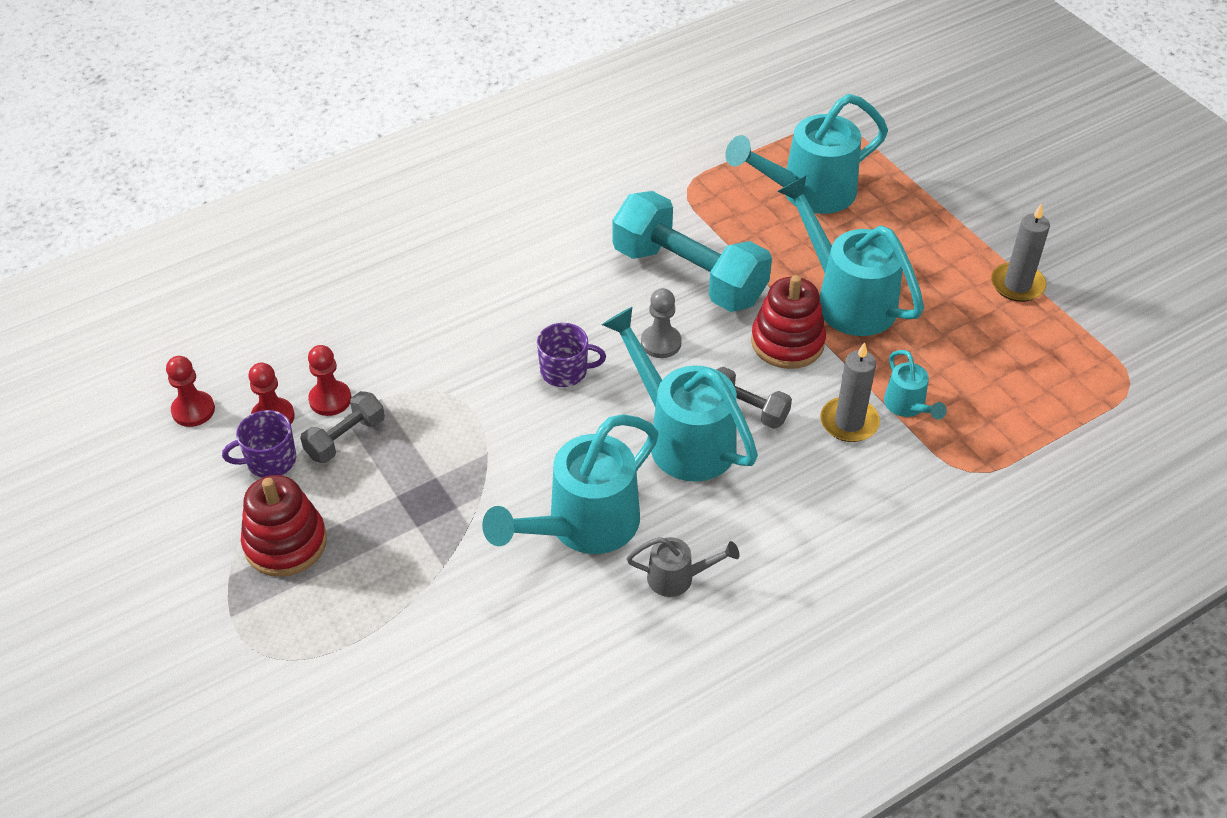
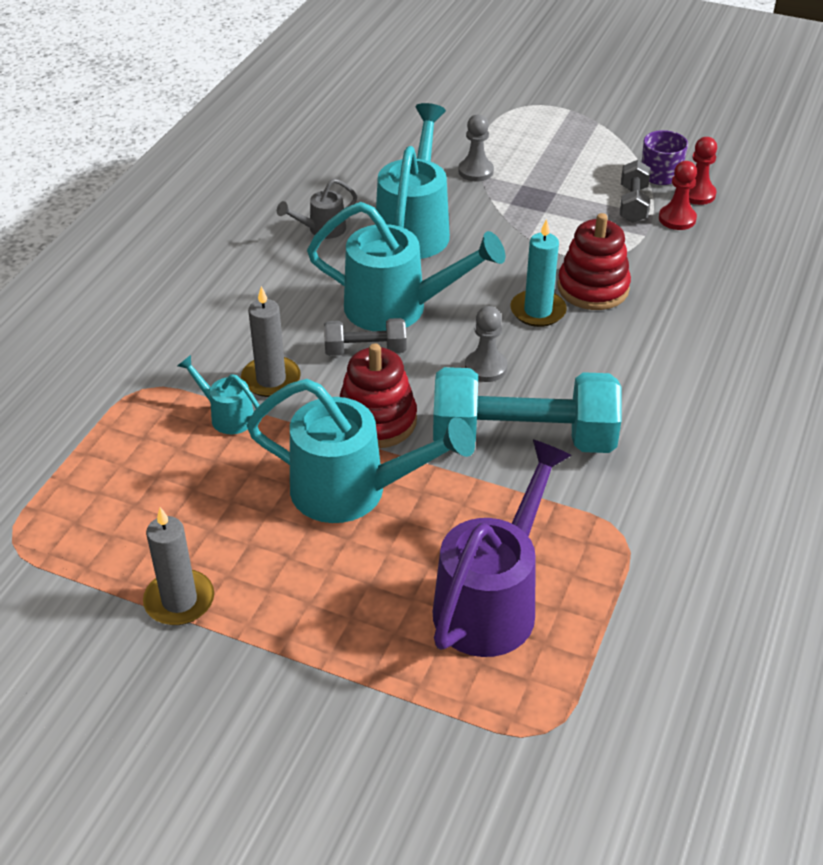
camera: 145 degrees right, 5 degrees down
red pawn [166,356,215,427] -> none
red stacking toy [241,475,327,577] -> red stacking toy moved to [557,213,631,310]
purple mug [537,323,606,387] -> turquoise candle [510,219,567,327]
turquoise watering can [725,94,888,214] -> purple watering can [433,440,572,657]
none -> grey pawn [458,114,494,182]

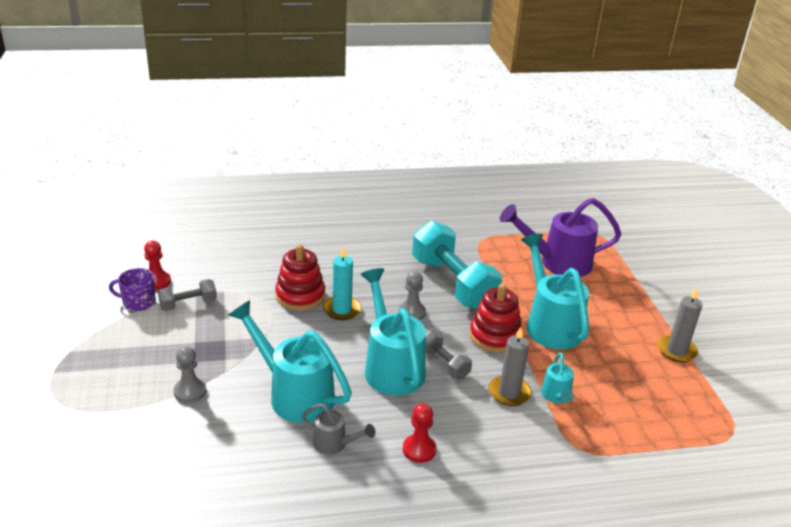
camera: 125 degrees left, 10 degrees down
turquoise watering can [376,103,450,259] -> turquoise watering can turned 60 degrees clockwise [229,300,352,423]
red pawn [659,161,697,230] -> red pawn moved to [403,403,437,463]

